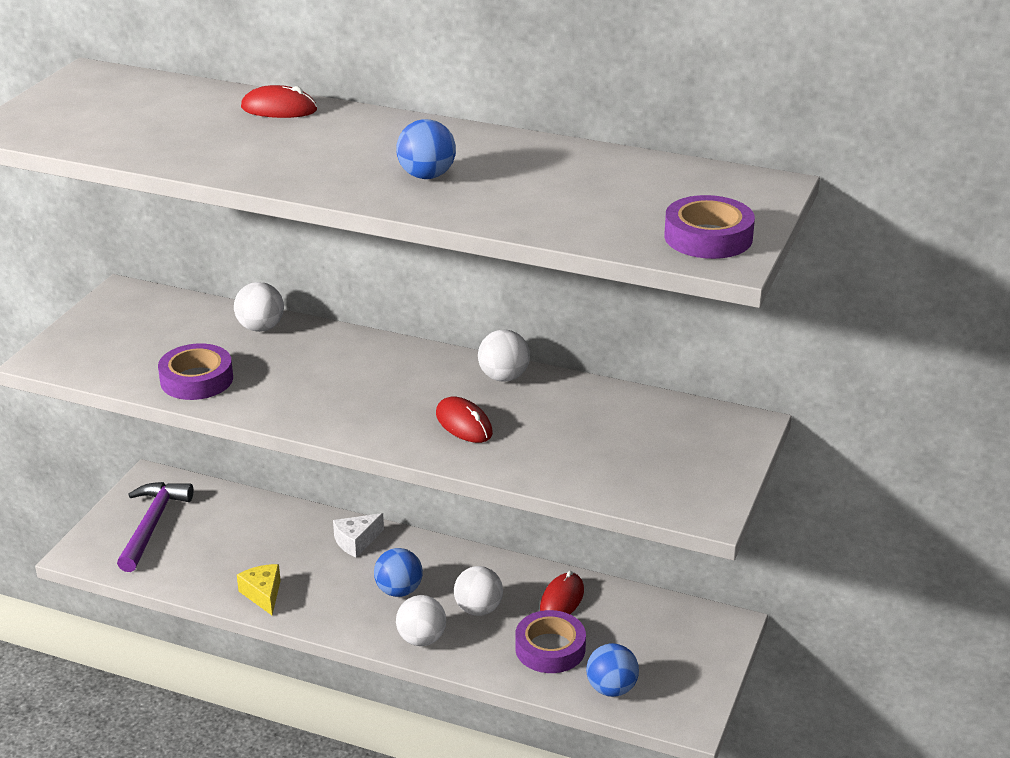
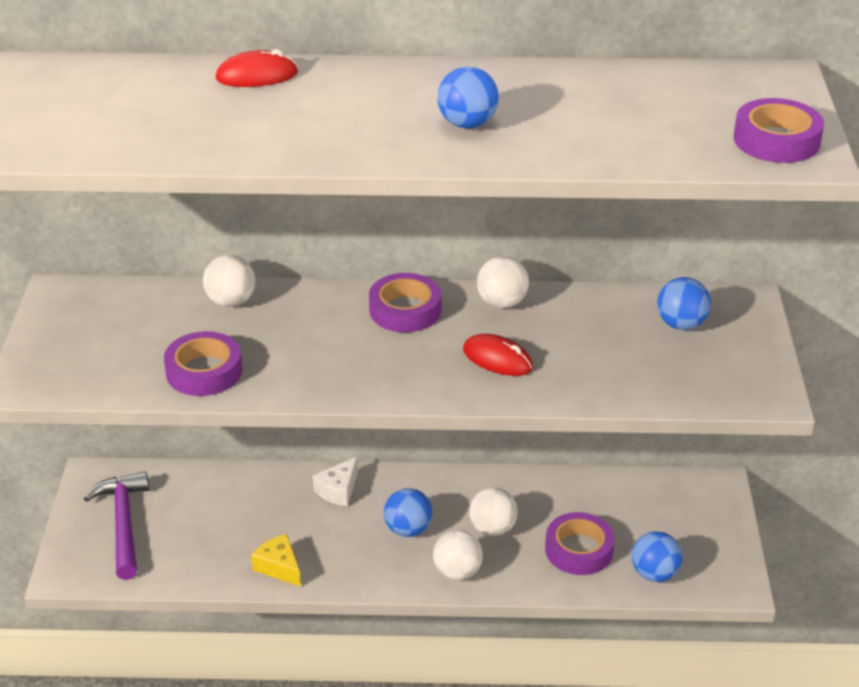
camera: 20 degrees left, 5 degrees up
red mouse [540,571,584,614] -> none
none -> purple tape [369,273,442,332]
none -> blue ball [657,277,711,330]

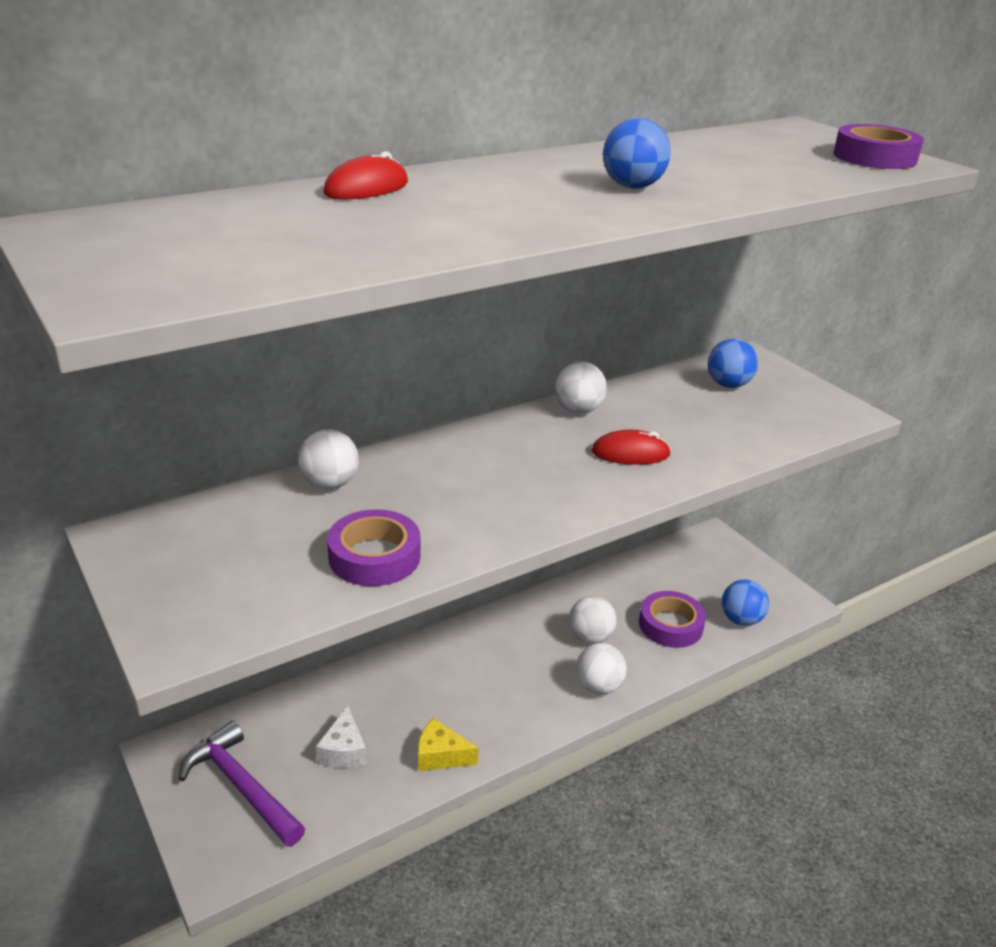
camera: 35 degrees left, 5 degrees down
white cheese [313,457,358,507] -> white cheese moved to [316,706,367,768]
purple tape [369,273,442,332] -> none
blue ball [384,488,432,537] -> none

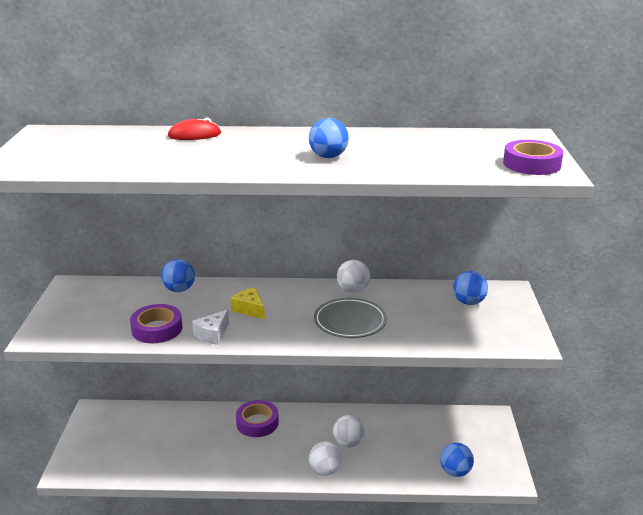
camera: 35 degrees right, 5 degrees down
purple hammer [179,721,305,847] -> none
white ball [298,429,359,489] -> blue ball [161,259,195,292]
white cheese [316,706,367,768] -> white cheese moved to [192,310,229,345]
yellow cheese [418,718,479,771] -> yellow cheese moved to [230,287,265,319]
red mouse [591,430,671,465] -> grey plate [314,298,387,338]
purple tape [639,591,706,648] -> purple tape moved to [236,400,279,437]

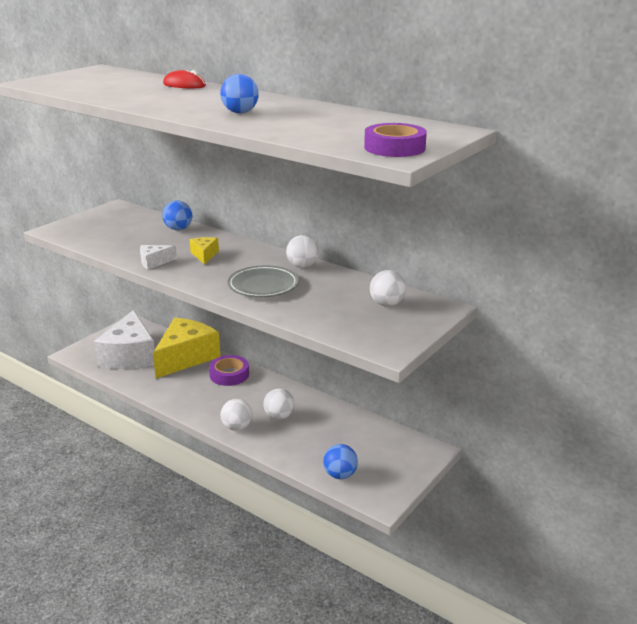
camera: 35 degrees right, 0 degrees up
purple tape [130,304,182,343] -> none
blue ball [453,271,488,305] -> white ball [370,270,406,307]
none -> white cheese [94,310,155,369]
none -> yellow cheese [153,318,220,378]

